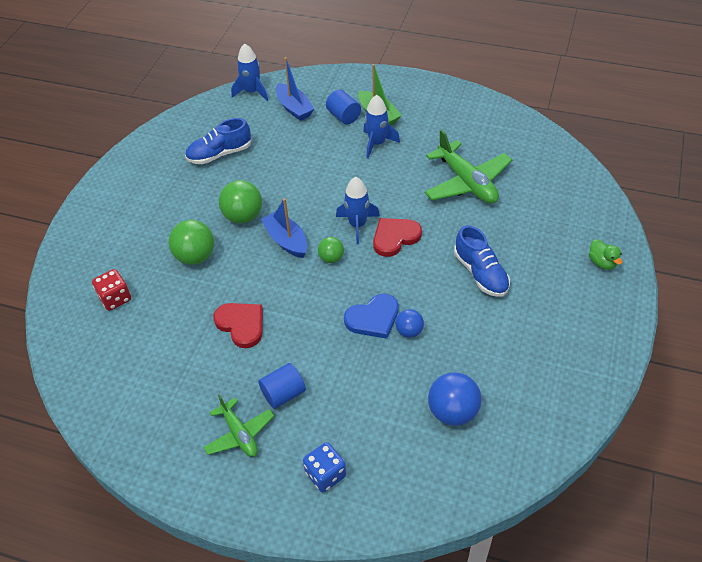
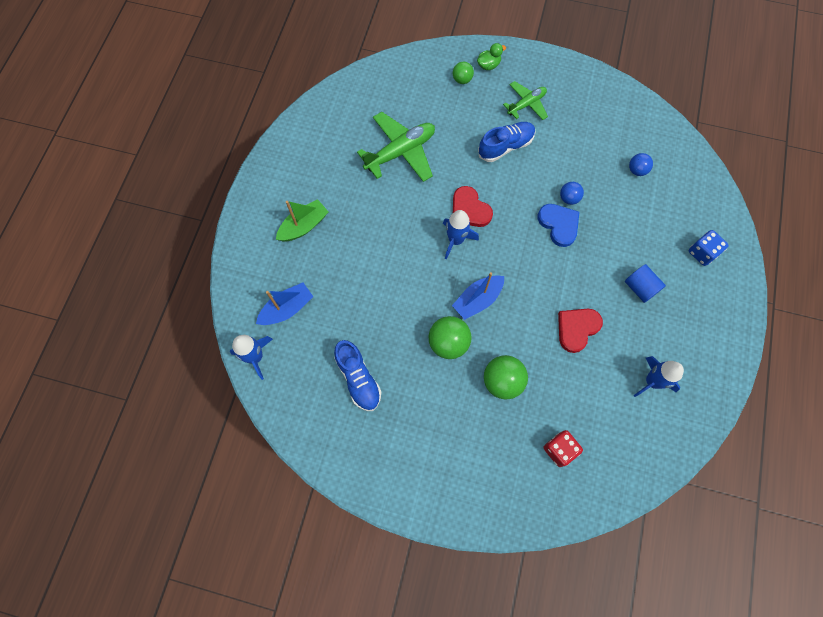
camera: 95 degrees left, 20 degrees up
green plane [203,394,274,457] -> green plane moved to [503,81,548,120]
green ball [318,237,344,263] -> green ball moved to [453,62,474,84]
blue cylinder [326,90,361,124] -> none
blue rocket [363,95,400,158] -> blue rocket moved to [633,356,684,397]
blue ball [428,372,481,426] -> blue ball [629,153,653,176], size x0.58

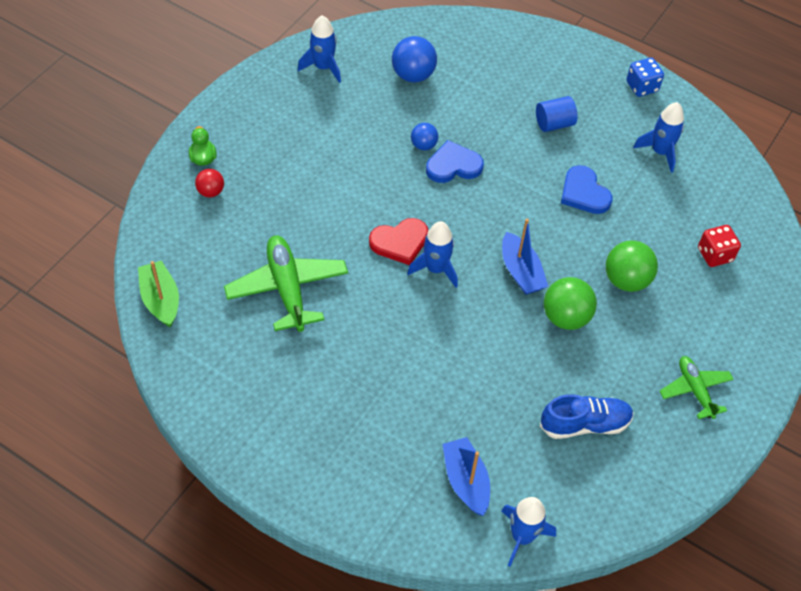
camera: 75 degrees left, 15 degrees down
green boat [276,199,329,241] -> green boat moved to [138,260,179,327]
green ball [453,62,474,84] -> red ball [195,169,224,197]
blue shoe [478,122,535,162] -> none
green plane [503,81,548,120] -> green plane moved to [659,356,734,419]
red heart [558,309,603,353] -> blue heart [561,165,613,214]
blue ball [629,153,653,176] -> blue ball [392,36,437,83], size x1.71
blue dice [688,230,729,266] -> blue dice moved to [626,58,664,97]
none -> blue rocket [298,15,341,83]

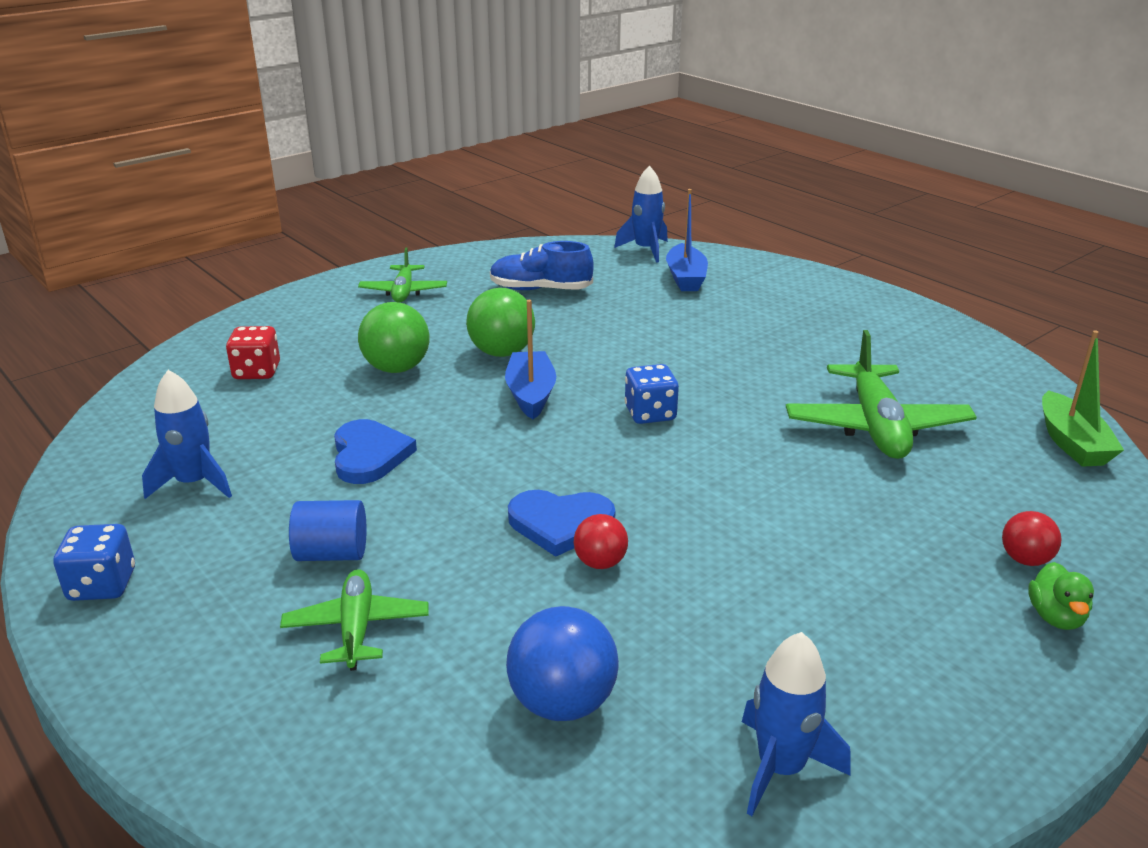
camera: 160 degrees left, 25 degrees down
red heart [369,218,428,265] -> none
blue rocket [407,221,458,288] -> blue dice [625,364,679,424]
blue ball [411,123,438,150] -> red ball [574,514,628,569]
none -> green plane [280,569,429,671]

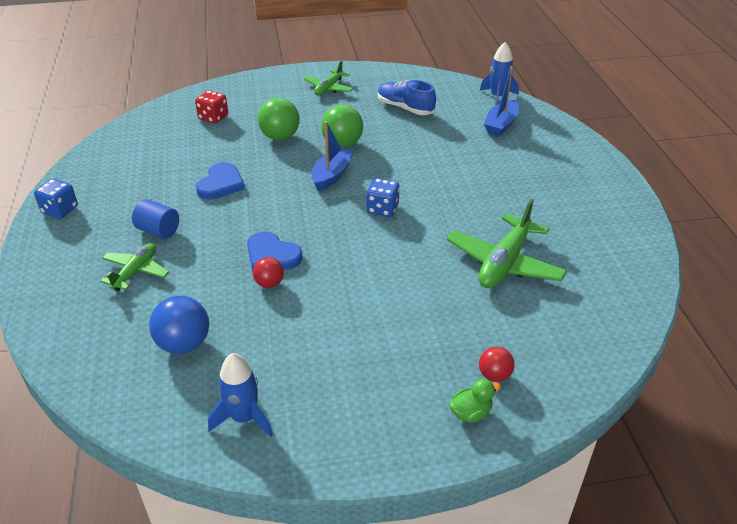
camera: 30 degrees right, 10 degrees up
blue rocket [142,370,232,499] -> none
green duck [1028,562,1094,630] -> green duck turned 150 degrees counterclockwise [449,379,501,423]
green boat [1042,330,1124,467] -> none

